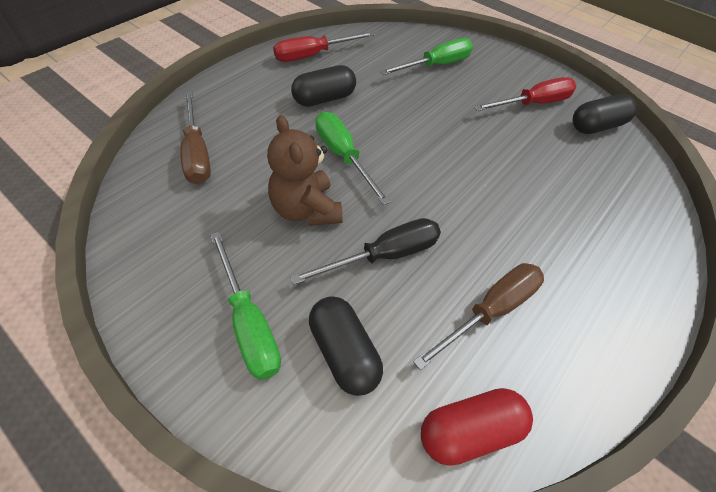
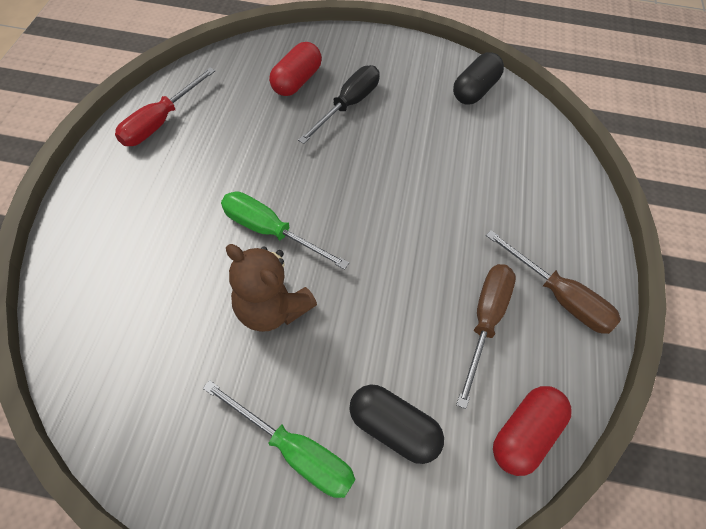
camera: 30 degrees left, 5 degrees up
brown screwdriver [180,91,211,184] -> brown screwdriver moved to [486,230,621,334]
black screwdriver [290,218,441,285] -> black screwdriver moved to [298,65,380,144]
black capsule [291,65,356,107] -> none
green screwdriver [380,38,473,75] -> red capsule [269,42,322,96]
red screwdriver [474,77,576,111] -> none

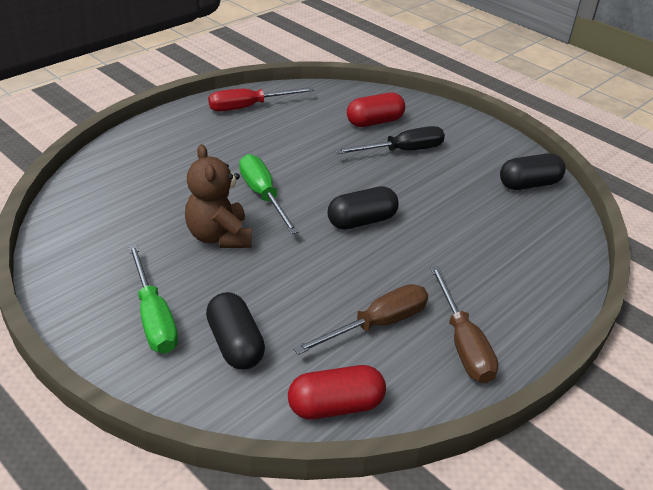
camera: 35 degrees right, 20 degrees down
none -> black capsule [328,186,399,230]

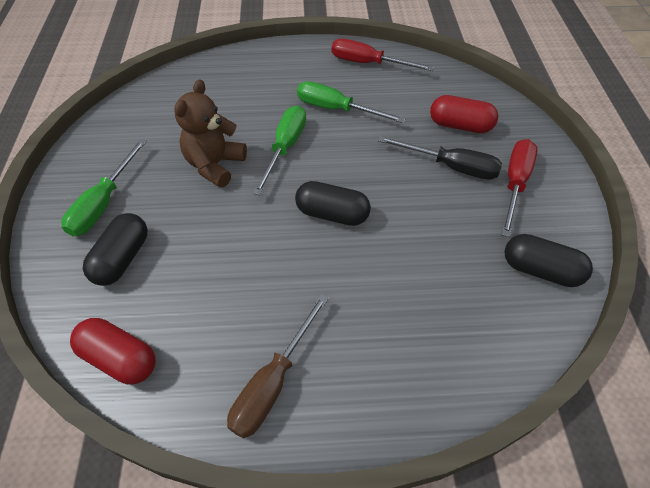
camera: 45 degrees right, 15 degrees up
brown screwdriver [293,284,428,355] -> none
none -> green screwdriver [297,81,406,123]
none -> red screwdriver [501,139,538,237]

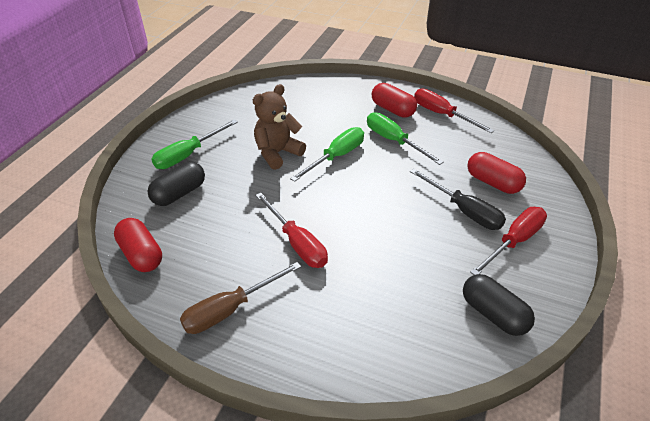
camera: 25 degrees right, 10 degrees down
black capsule [295,181,371,226] -> none
none -> red screwdriver [255,193,328,268]
none -> red capsule [372,83,417,118]

